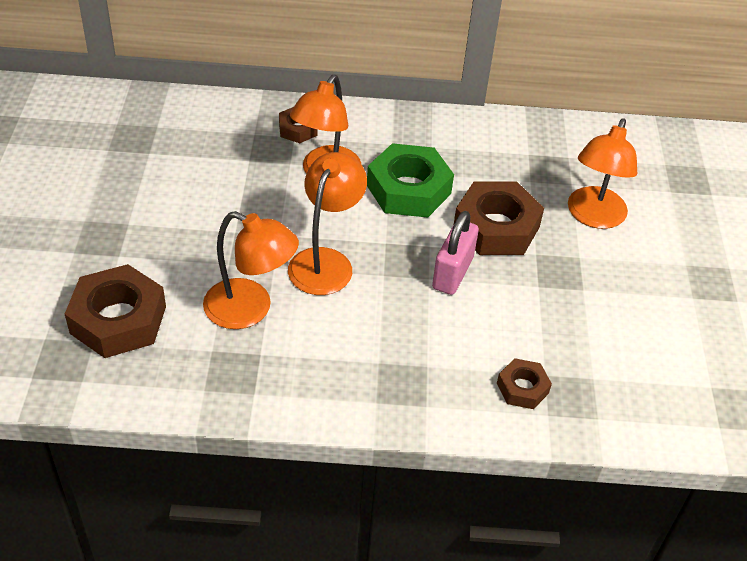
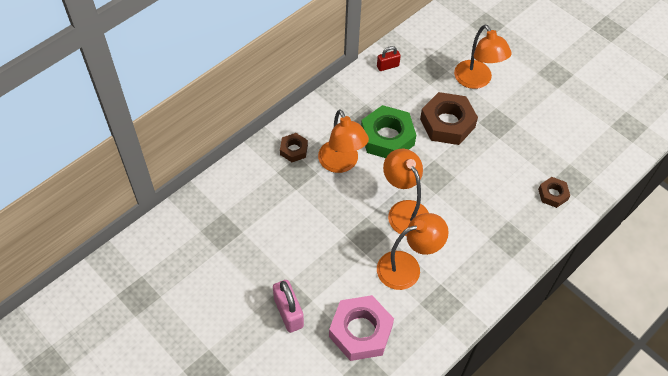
camera: 45 degrees left, 10 degrees up
brown nut [65,264,166,358] -> pink nut [329,295,394,361]
pink padlock [432,211,479,295] -> pink padlock moved to [273,280,304,333]
none -> red padlock [377,46,401,71]

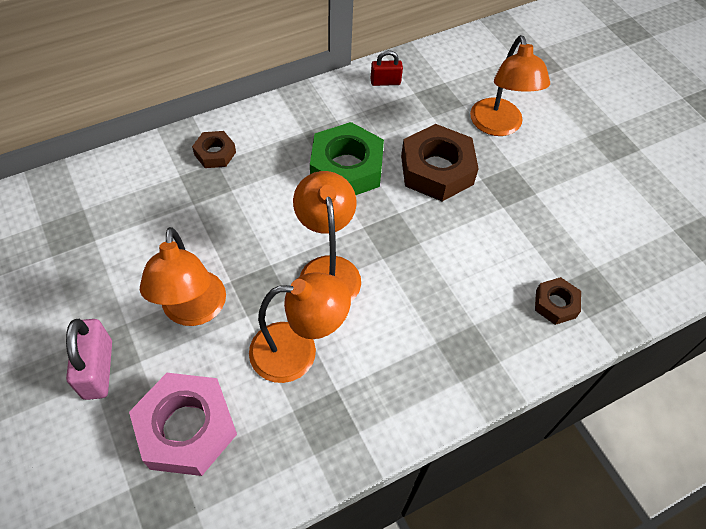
camera: 15 degrees right, 0 degrees up
orange lamp [318,109,369,173] -> orange lamp moved to [140,227,226,326]

